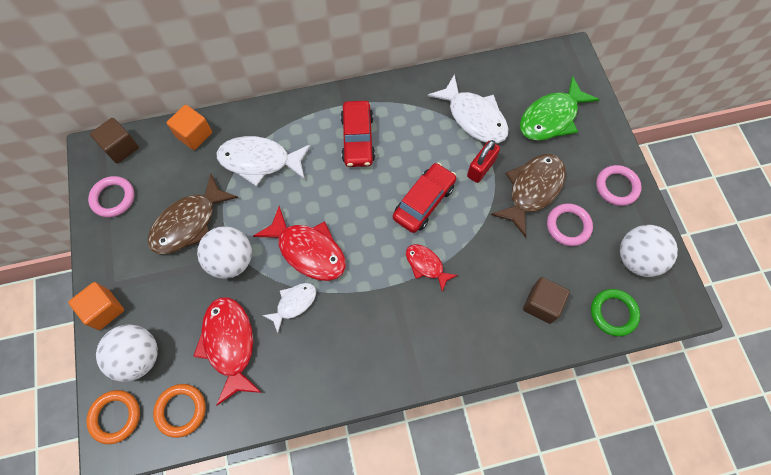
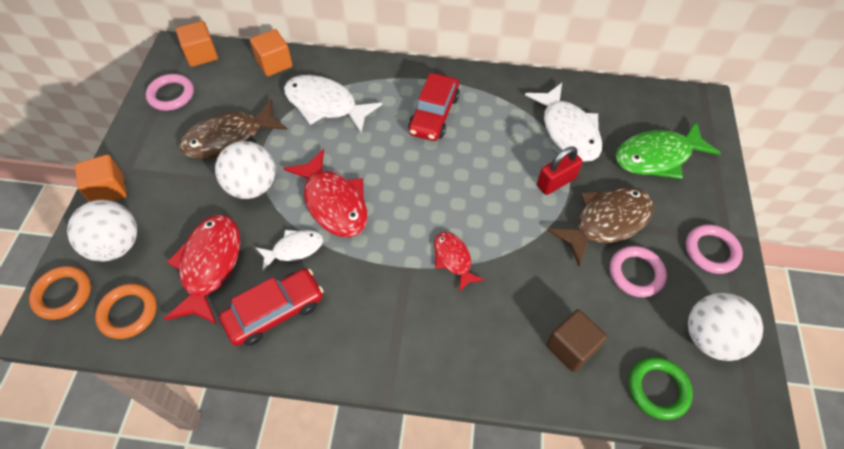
camera: 20 degrees right, 10 degrees down
brown cube [90,118,139,164] -> orange cube [176,21,218,67]
red car [393,163,456,233] -> red car moved to [219,269,324,346]

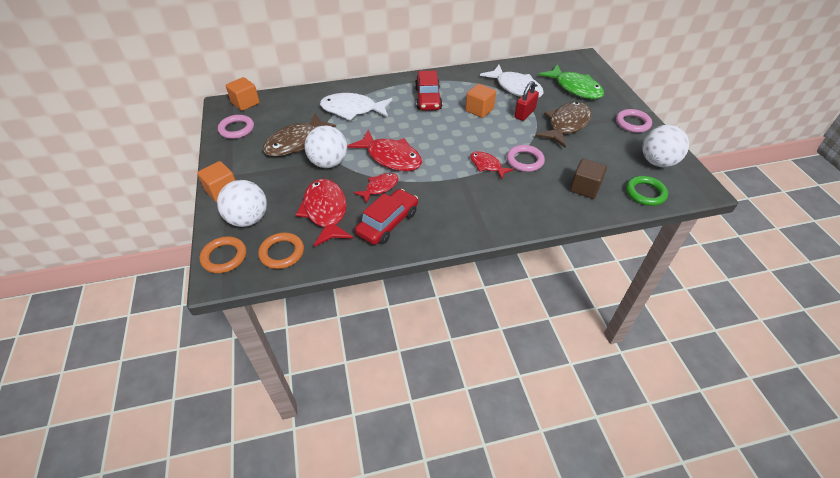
camera: 20 degrees left, 10 degrees down
orange cube [250,29,292,76] -> orange cube moved to [465,84,496,118]
white fish [255,230,323,271] -> red fish [354,173,398,204]
pink ring [610,246,667,297] -> pink ring moved to [507,145,545,172]
green fish [615,121,721,179] -> green fish turned 90 degrees counterclockwise [539,64,604,99]

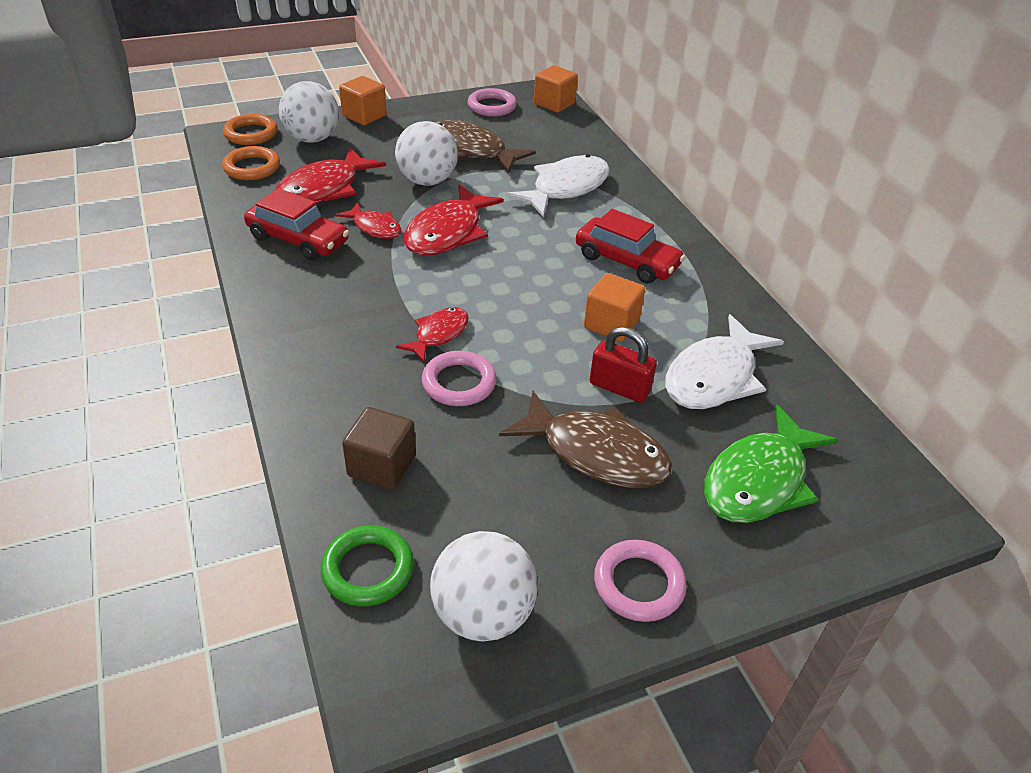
camera: 80 degrees right, 5 degrees down
red fish [296,179,353,247] -> red fish turned 150 degrees clockwise [276,147,386,204]
white fish [320,93,392,120] -> white fish turned 45 degrees clockwise [505,154,610,217]
red car [415,71,442,110] -> red car turned 135 degrees counterclockwise [576,209,685,284]

